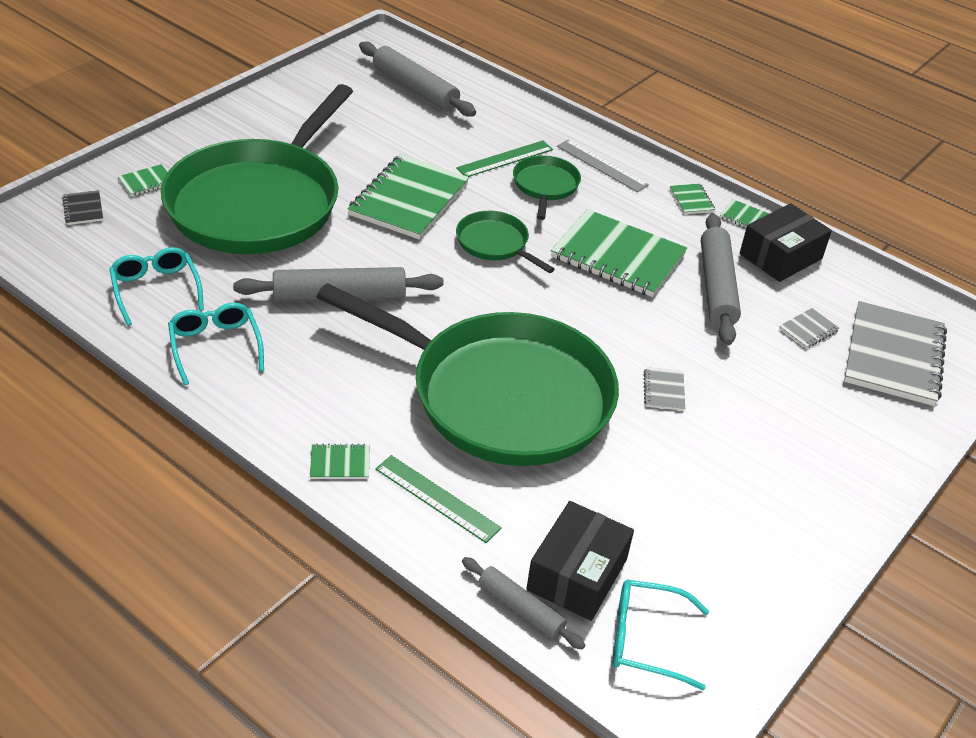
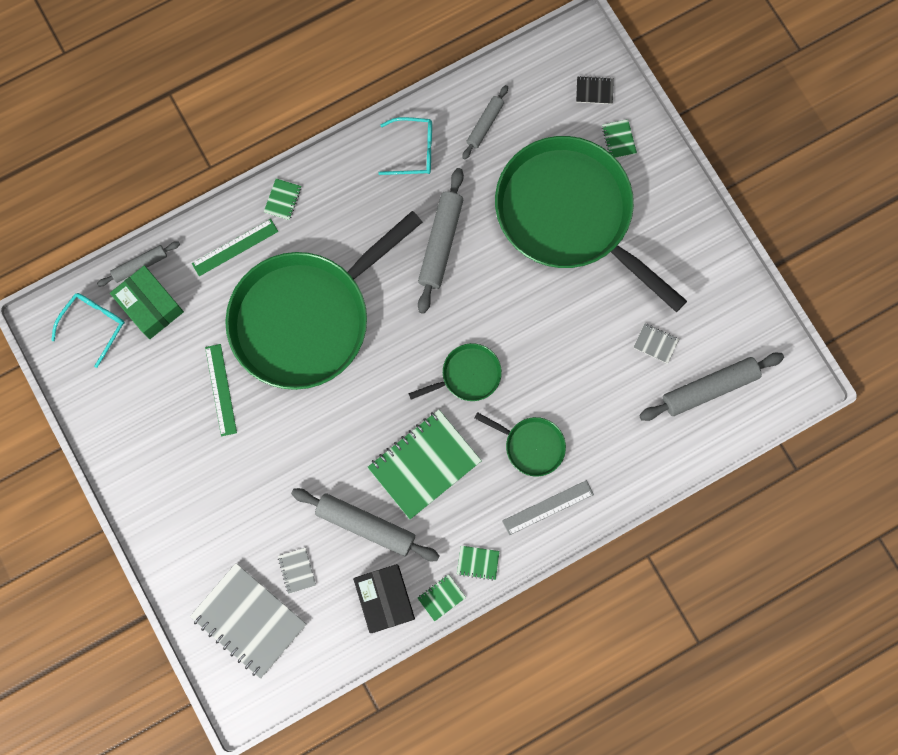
camera: 115 degrees right, 35 degrees up
turquoise glasses [109,247,204,326] -> grey rolling pin [462,85,508,160]
green notebook [348,154,469,239] -> none
green ruler [456,141,553,177] -> green ruler moved to [205,344,237,436]
black box [527,501,634,621] -> green box [110,265,184,339]
grey notebook [644,367,685,411] -> grey notebook moved to [633,323,679,364]

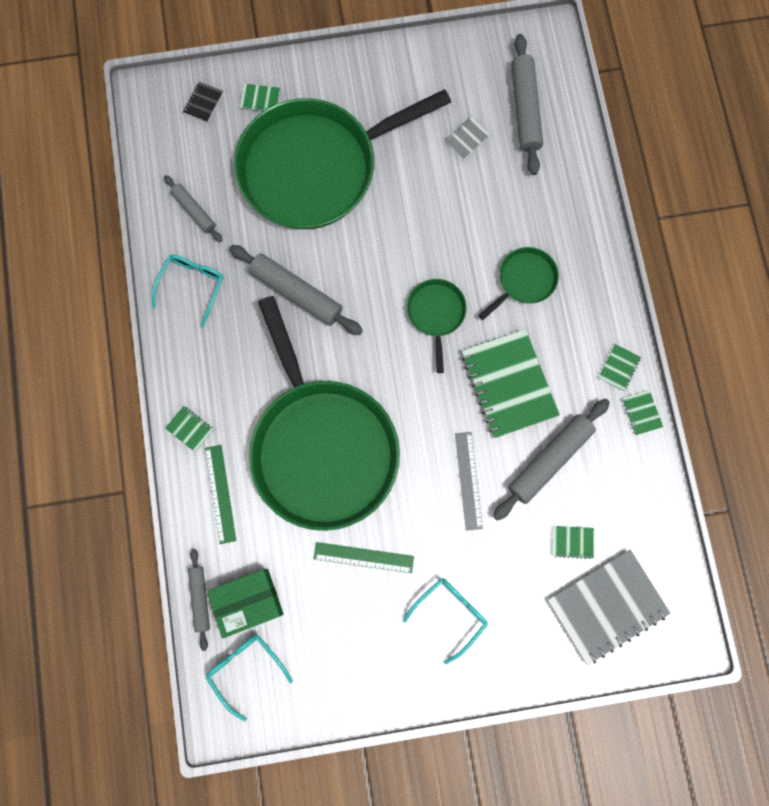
camera: 70 degrees left, 0 degrees up
grey notebook [278,548,316,594] -> green notebook [552,526,594,559]
black box [353,564,415,633] -> none
grey ruler [502,480,594,535] -> grey ruler moved to [455,432,483,531]
none -> turquoise glasses [403,578,488,664]

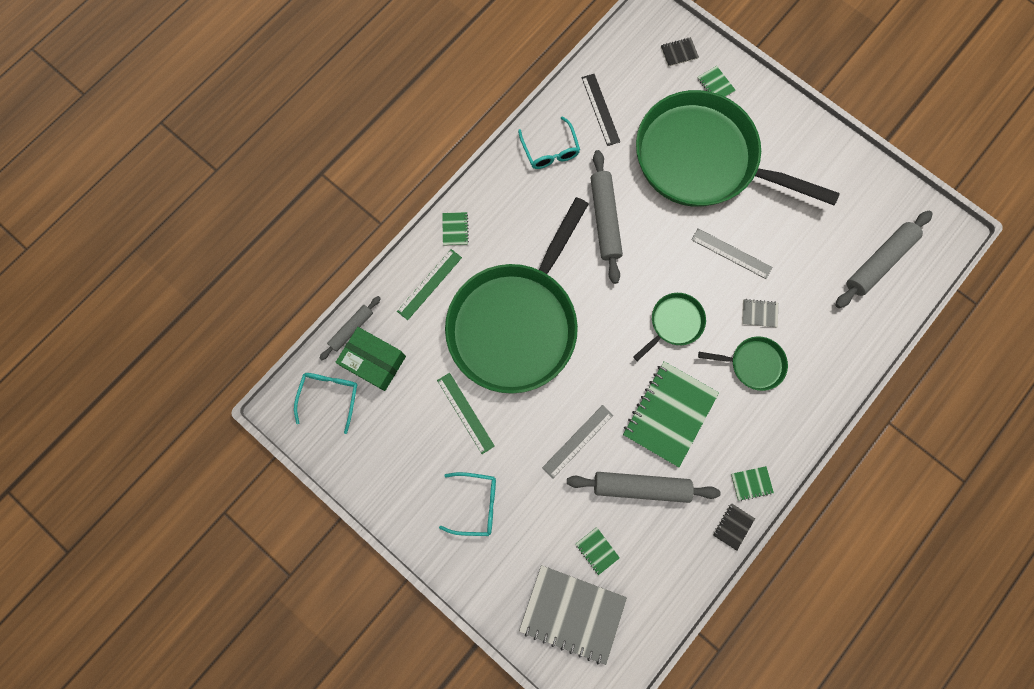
camera: 50 degrees right, 0 degrees up
turquoise glasses [152,254,223,327] -> turquoise glasses turned 90 degrees clockwise [518,116,580,169]
grey rolling pin [164,175,222,242] -> black ruler [582,74,620,146]
grey notebook [445,117,490,159] -> grey notebook moved to [742,299,778,328]
green notebook [622,390,663,435] -> black notebook [713,503,755,551]
none -> grey ruler [692,228,772,279]

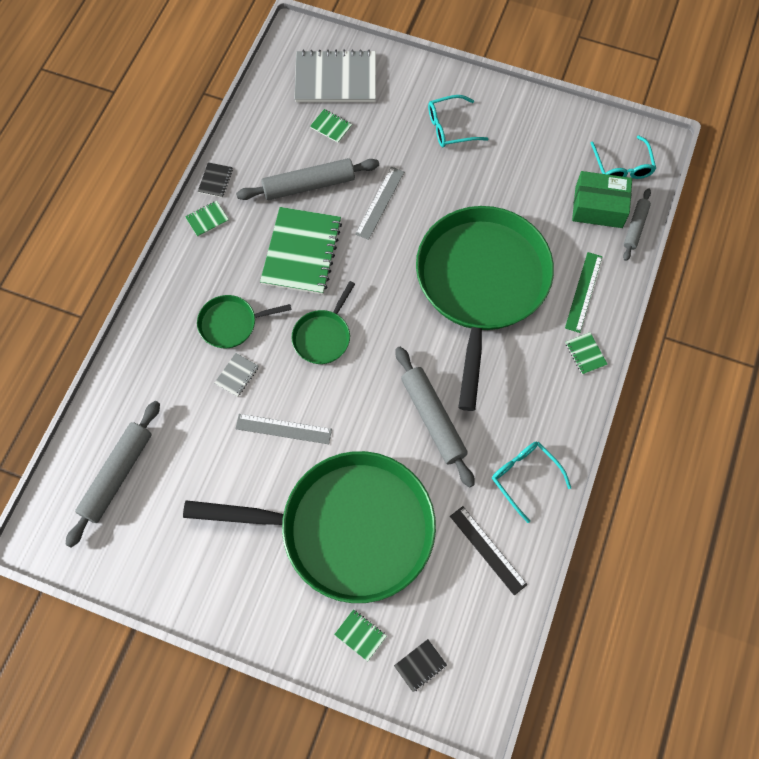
camera: 160 degrees right, 10 degrees down
green ruler [437,373,495,454] -> none
grey notebook [742,299,778,328] -> grey notebook turned 45 degrees counterclockwise [215,353,259,397]

